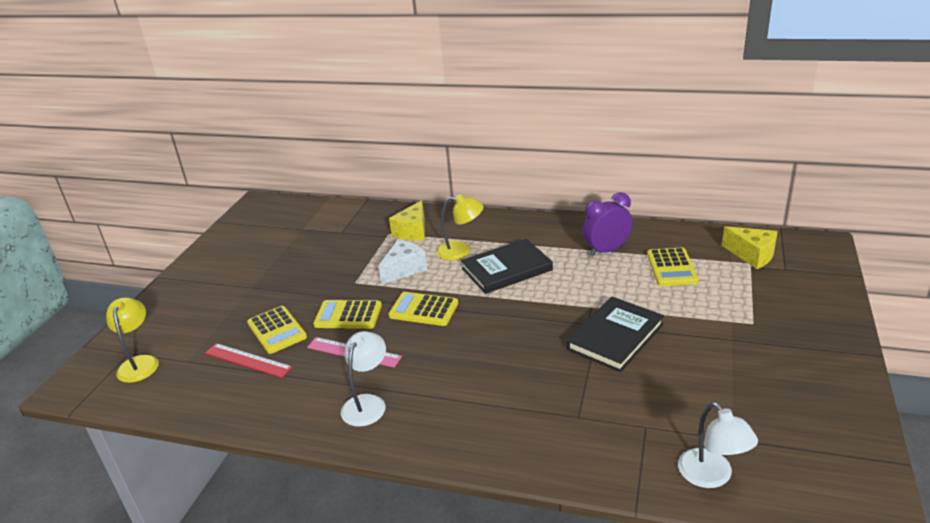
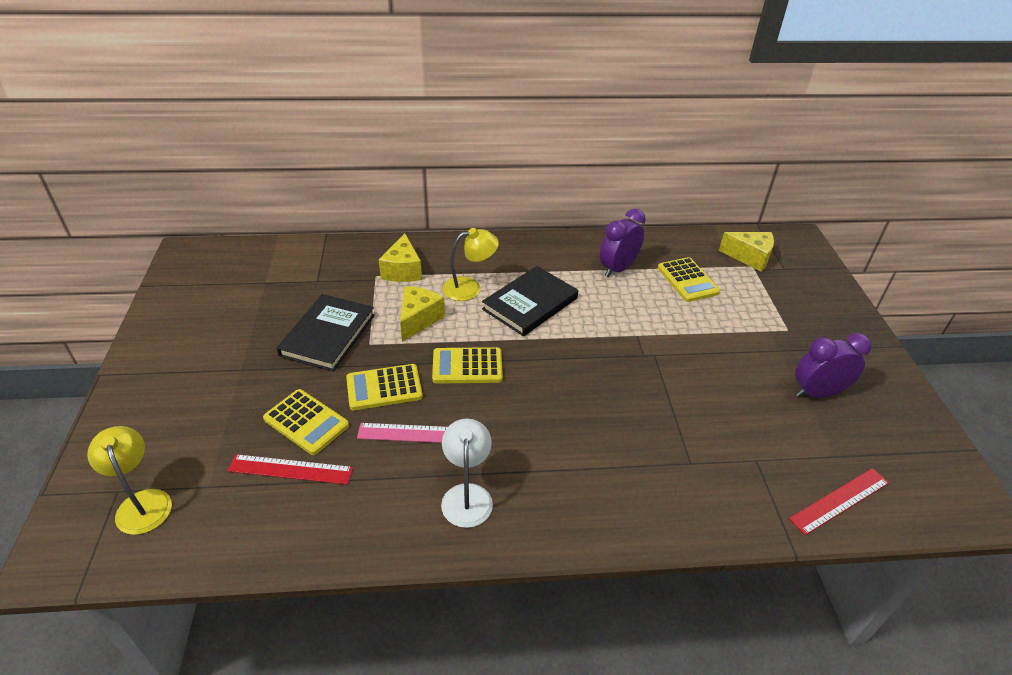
camera: 25 degrees left, 10 degrees up
white cheese [378,240,427,284] -> yellow cheese [400,286,445,342]
black book [566,297,664,372] -> black book moved to [277,294,375,372]
white lamp [678,402,758,488] -> red ruler [789,468,889,535]
none -> purple clock [795,333,872,398]

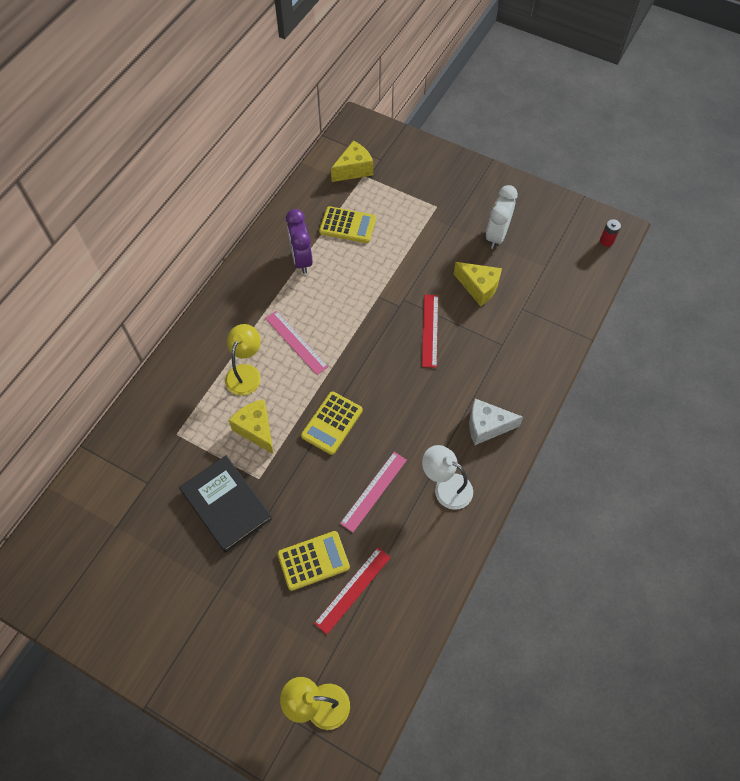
camera: 55 degrees left, 20 degrees up
yellow calculator [346,364,423,410] -> none
yellow cheese [379,233,422,282] -> yellow cheese moved to [454,262,502,306]
black book [482,266,578,336] -> pink ruler [265,311,328,375]
red ruler [789,468,889,535] -> red ruler moved to [422,295,438,368]
purple clock [795,333,872,398] -> white clock [486,185,518,249]
none -> white cheese [469,399,523,445]
none -> red battery [600,219,621,247]

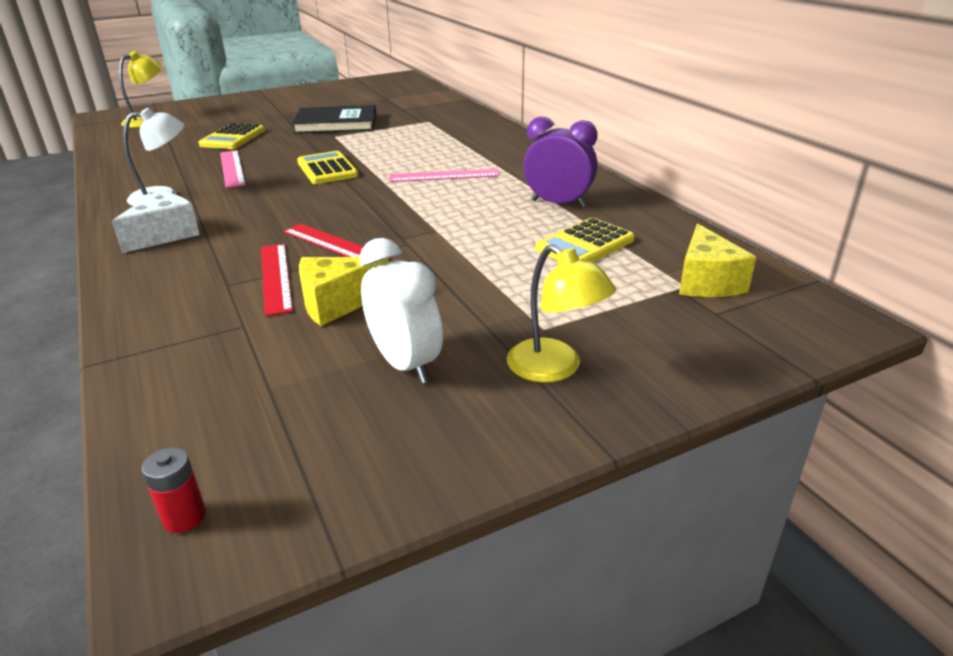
camera: 125 degrees right, 30 degrees down
yellow lamp [225,324,261,396] -> yellow lamp moved to [507,244,616,383]
yellow cheese [228,399,274,454] -> none
red ruler [314,547,391,635] -> red ruler moved to [261,244,293,316]

